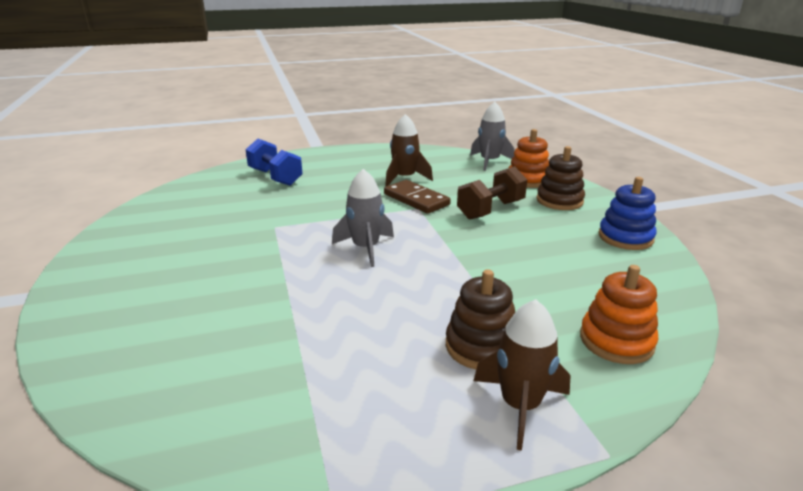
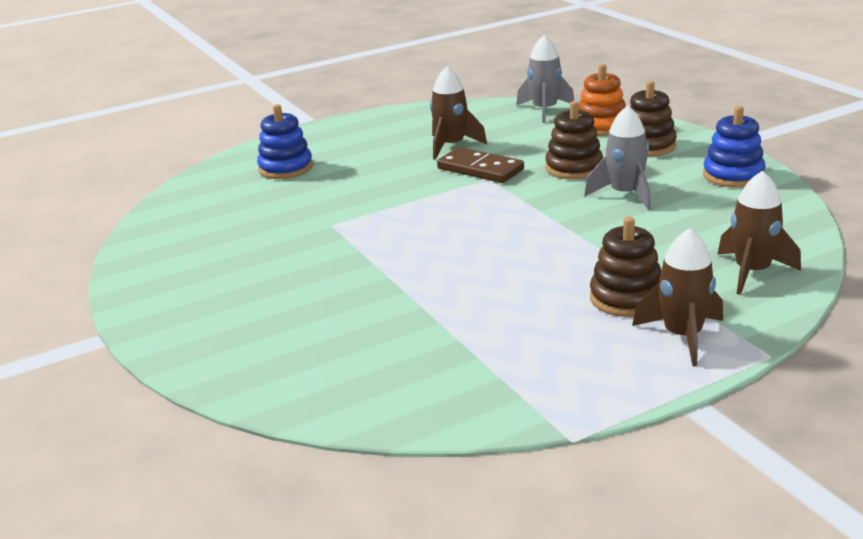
camera: 10 degrees left, 0 degrees up
blue dumbbell [246,138,303,186] -> blue stacking toy [257,104,313,179]
grey rocket [332,169,394,267] -> grey rocket moved to [584,105,651,210]
brown dumbbell [457,166,527,220] -> brown stacking toy [545,101,603,179]
orange stacking toy [580,265,659,364] -> brown rocket [717,171,801,295]

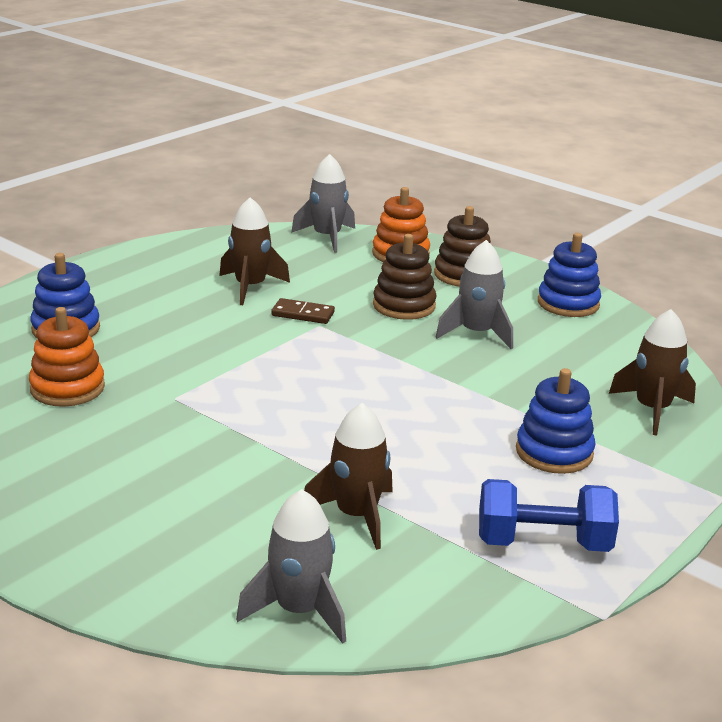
camera: 25 degrees left, 0 degrees up
brown domino [437,147,524,183] -> brown domino [271,298,335,324], size x0.64
brown stacking toy [590,217,661,317] -> blue stacking toy [516,368,596,474]
brown rocket [632,228,723,366] -> brown rocket moved to [304,403,393,550]
none -> orange stacking toy [29,307,105,407]
none -> grey rocket [236,489,346,644]
none -> blue dumbbell [479,479,619,552]

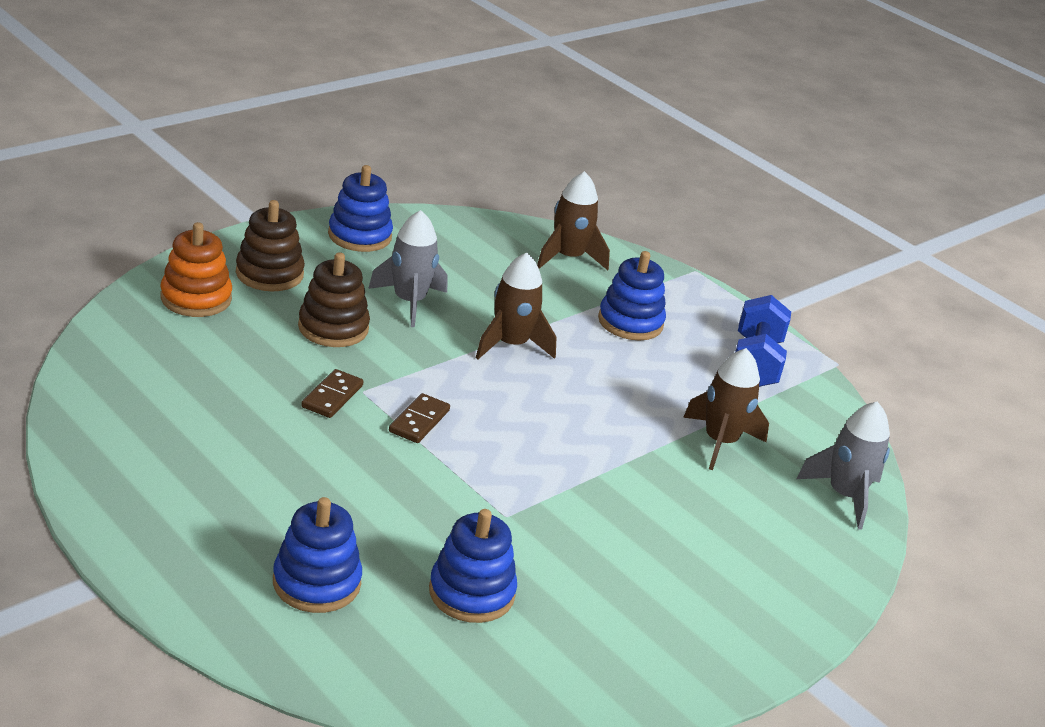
camera: 85 degrees left, 5 degrees up
orange stacking toy [29,307,105,407] -> blue stacking toy [429,509,517,623]
brown rocket [219,197,290,305] -> brown rocket moved to [476,253,556,359]
grey rocket [291,154,355,253] -> none
none -> brown domino [389,393,450,443]

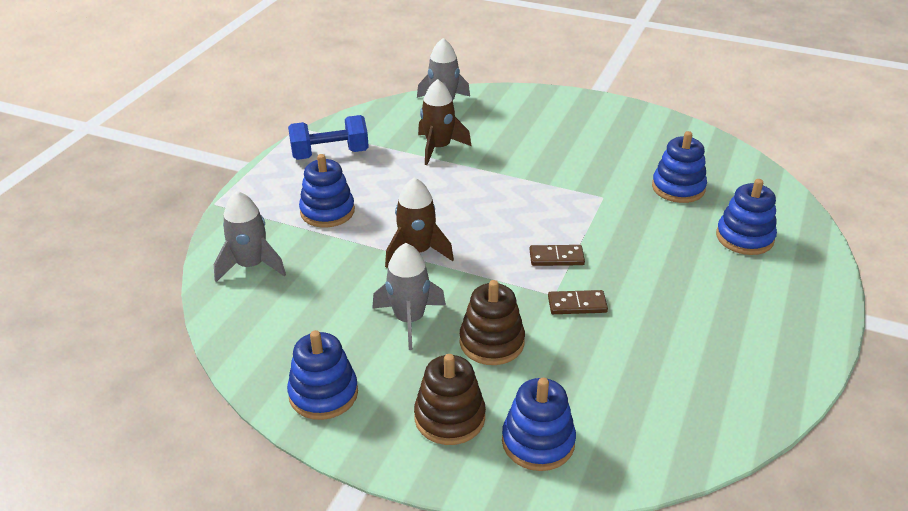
camera: 110 degrees left, 5 degrees up
orange stacking toy [160,222,232,317] -> blue stacking toy [502,378,576,471]
brown rocket [537,171,610,270] -> grey rocket [214,191,286,282]

